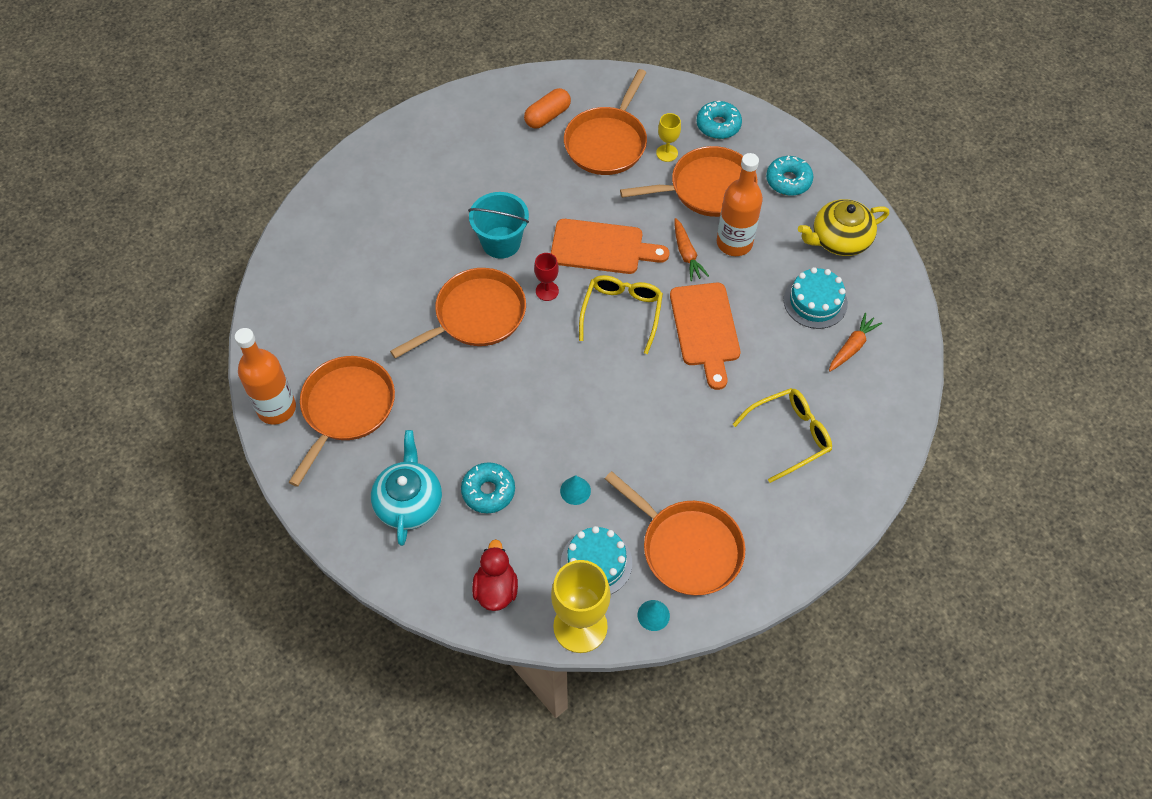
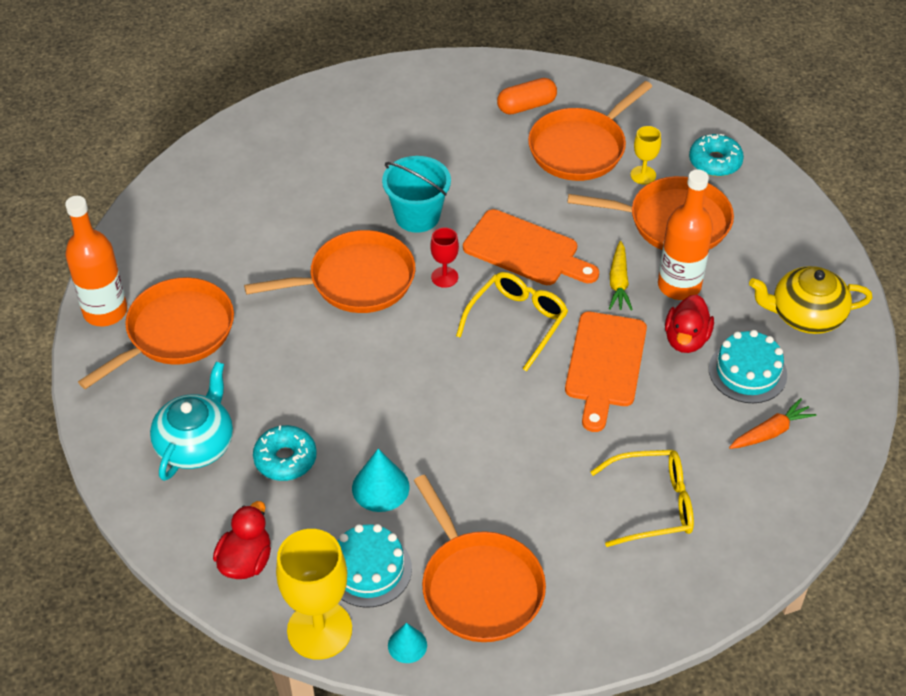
camera: 20 degrees right, 10 degrees down
turquoise cone [560,475,591,505] -> turquoise cone [352,449,410,512], size x1.58
orange carrot [675,218,709,281] -> yellow carrot [609,241,633,311]
turquoise donut [766,156,813,196] -> none
none -> red duck [665,294,714,353]

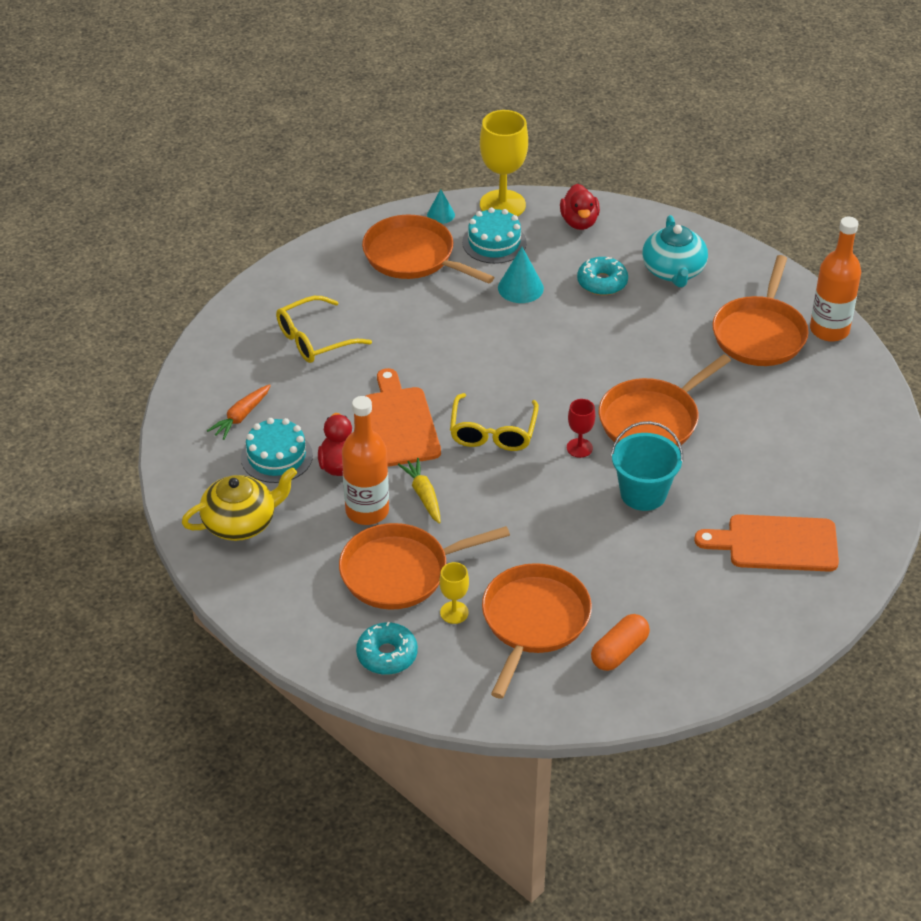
camera: 155 degrees right, 5 degrees down
orange cutting board [463,209,599,285] -> orange cutting board moved to [694,514,839,572]

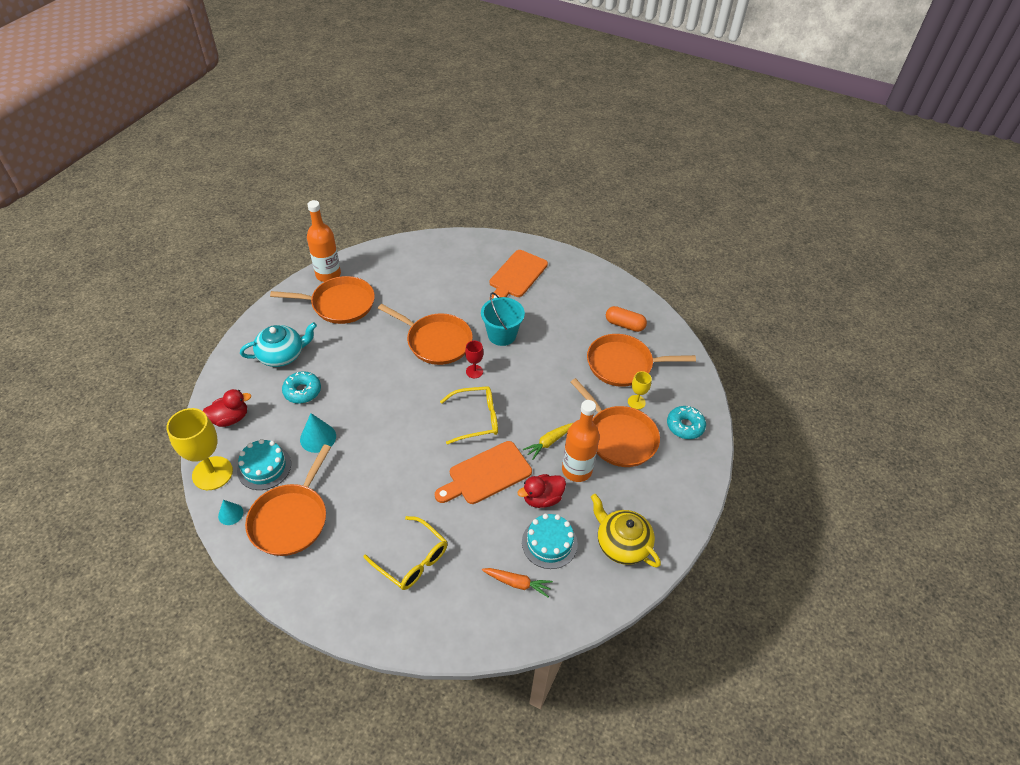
camera: 110 degrees left, 5 degrees up
orange cutting board [694,514,839,572] -> orange cutting board turned 45 degrees clockwise [490,250,548,299]

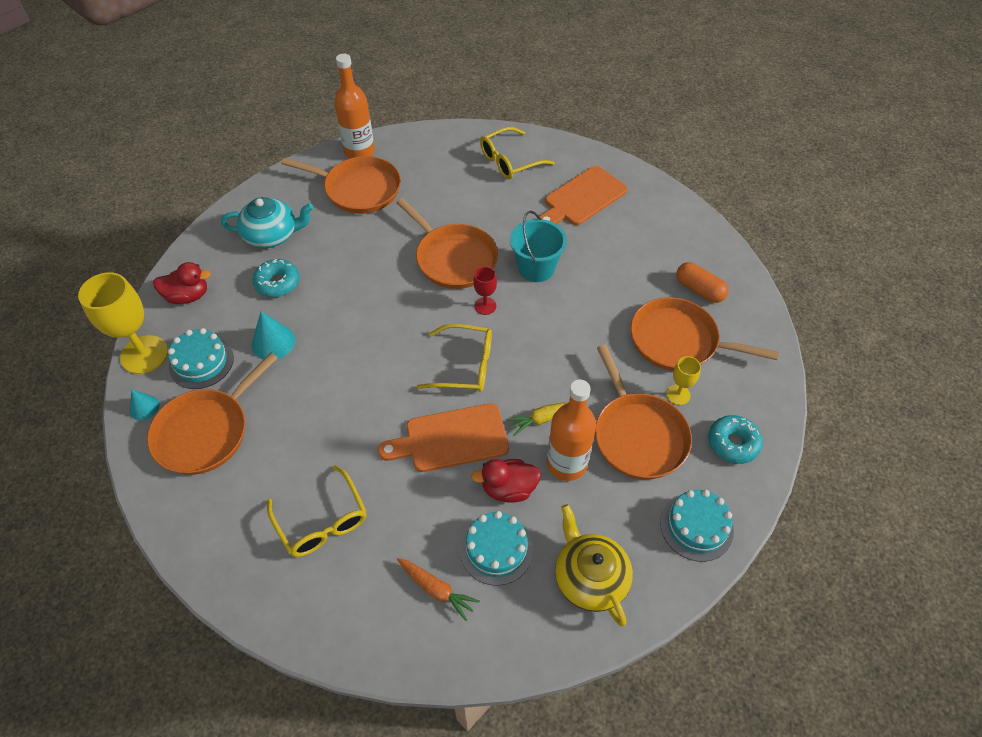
camera: 20 degrees right, 5 degrees up
none -> yellow glasses [480,127,555,179]
none -> turquoise cake [660,490,734,562]

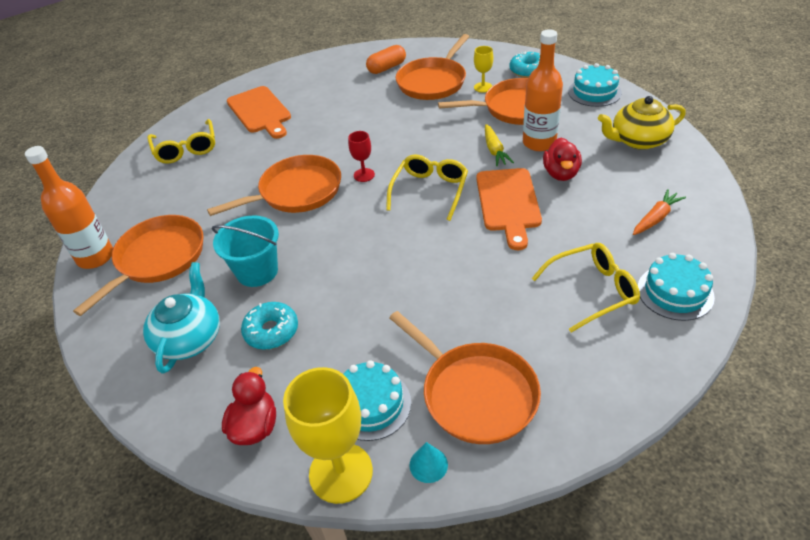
camera: 75 degrees left, 10 degrees down
turquoise cone [251,311,295,360] -> none
turquoise cake [460,511,533,586] -> turquoise cake moved to [638,253,715,321]
turquoise bucket [510,211,567,282] -> turquoise bucket moved to [212,215,279,287]

